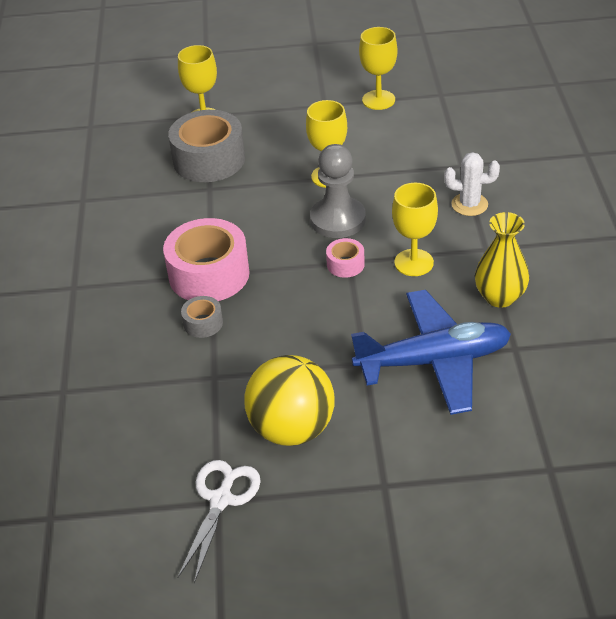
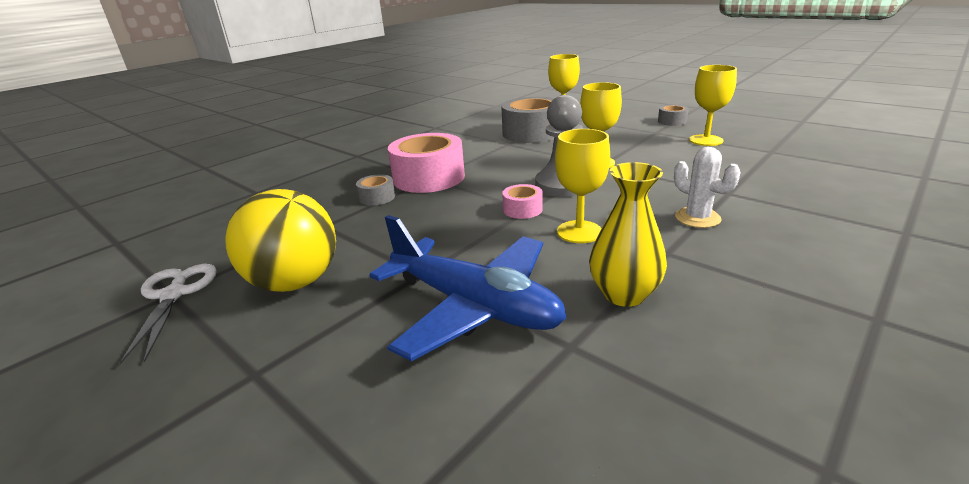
camera: 45 degrees right, 15 degrees down
white scissors [177,460,261,583] -> white scissors turned 75 degrees counterclockwise [120,264,217,365]
none -> grey tape [658,105,689,126]

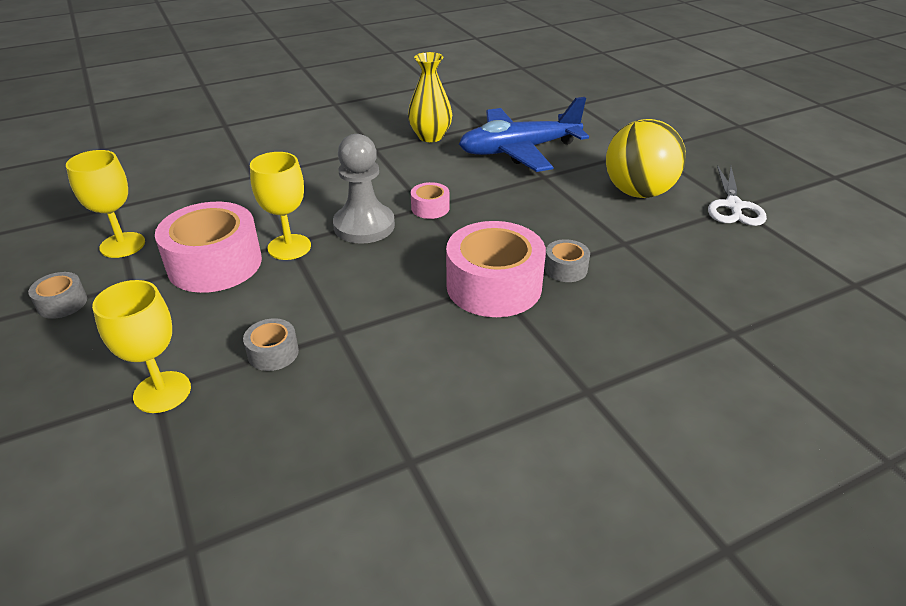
camera: 160 degrees left, 10 degrees up
blue plane [369,215,566,361] -> blue plane turned 75 degrees counterclockwise [459,97,589,172]
grey tape [501,97,555,143] -> grey tape [243,318,299,371], size x0.47
yellow goblet [555,129,610,243] -> none
white cactus [674,147,741,228] -> none
none -> pink tape [155,202,262,293]

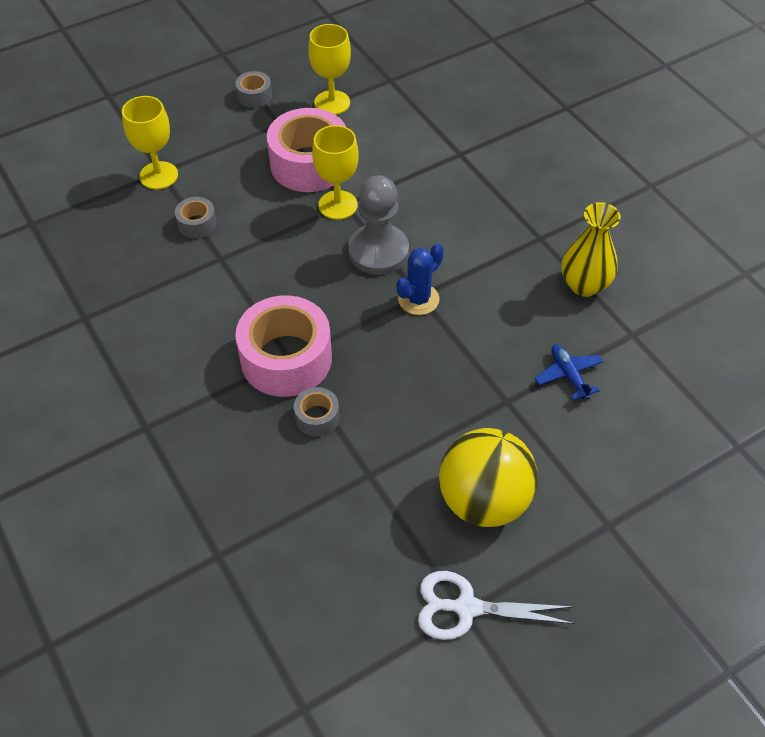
camera: 85 degrees right, 15 degrees up
pink tape [411,182,450,219] -> blue cactus [396,243,444,315]
blue plane [459,97,589,172] -> blue plane [535,344,604,401], size x0.42

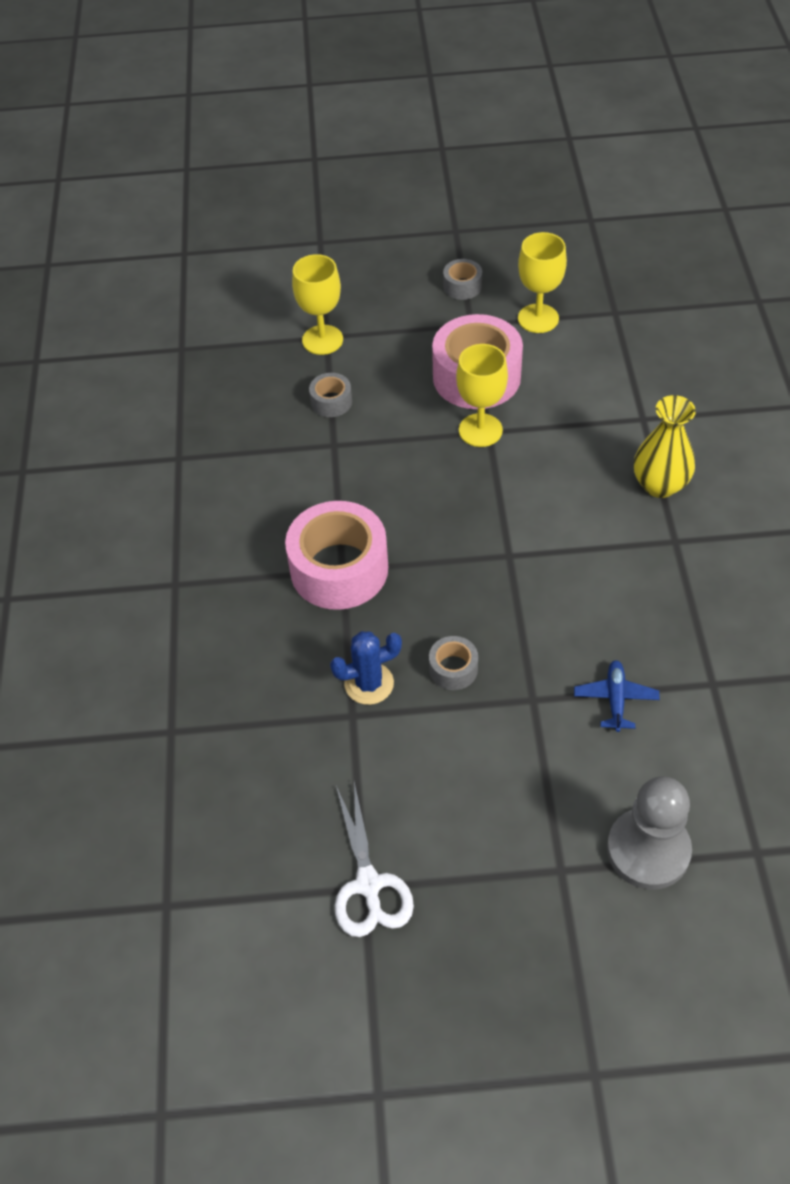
camera: 30 degrees right, 0 degrees up
grey tape [294,387,340,437] -> grey tape moved to [429,636,478,690]
grey pawn [348,175,409,275] -> grey pawn moved to [607,776,692,890]
blue cactus [396,243,444,315] -> blue cactus moved to [330,631,402,705]
white scissors [418,571,574,640] -> white scissors turned 135 degrees counterclockwise [335,782,414,937]
yellow ball [439,428,538,527] -> none
yellow vase [561,202,621,297] -> yellow vase moved to [634,395,696,498]

